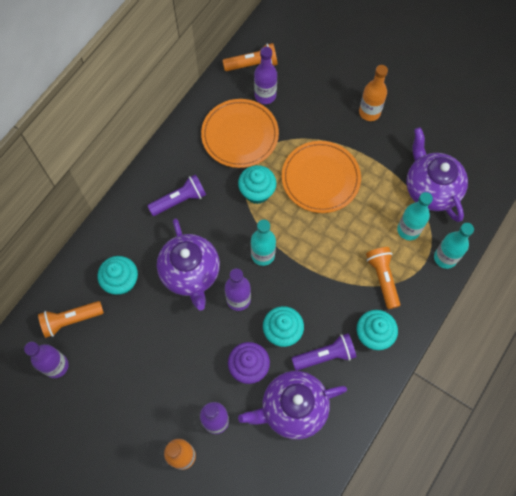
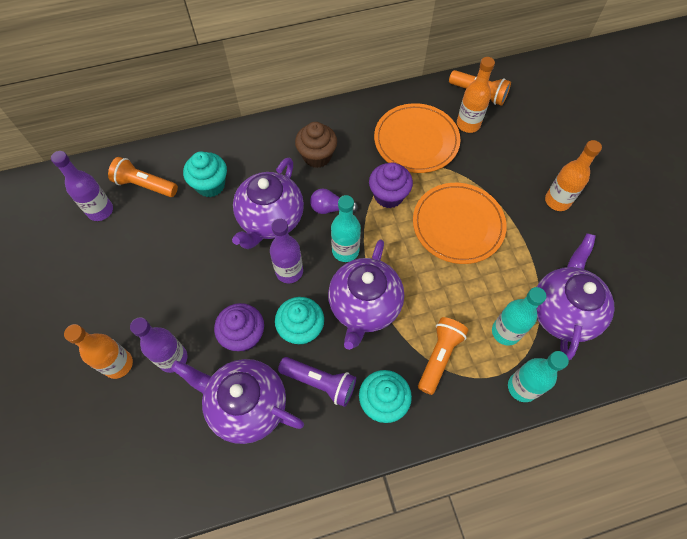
camera: 40 degrees right, 5 degrees down
purple flashlight [147,174,206,216] -> brown cupcake [295,122,337,168]
turquoise cupcake [238,165,277,204] -> purple cupcake [369,163,413,208]
purple bottle [254,47,277,104] -> orange bottle [457,57,495,133]
none -> purple light bulb [310,189,358,214]
none -> purple teapot [328,239,404,350]

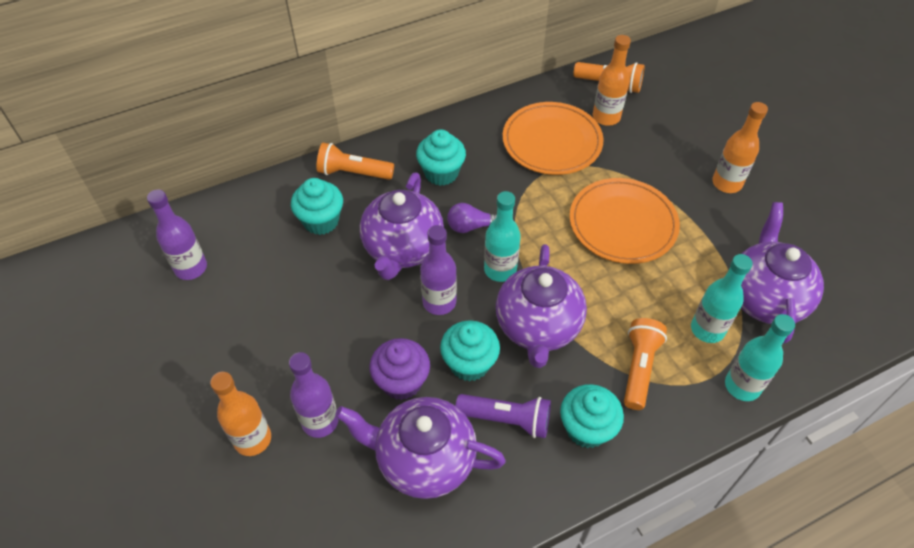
camera: 10 degrees left, 10 degrees down
orange flashlight [108,157,178,197] -> orange flashlight moved to [316,143,394,180]
brown cupcake [295,122,337,168] -> turquoise cupcake [416,129,466,186]
purple cupcake [369,163,413,208] -> none

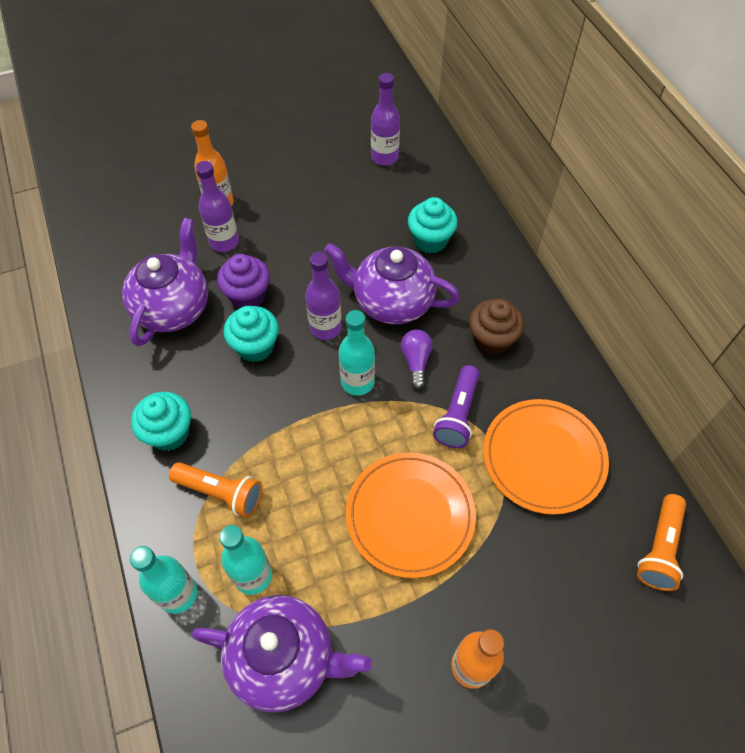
camera: 95 degrees right, 5 degrees up
orange flashlight [316,143,394,180] -> none
turquoise cupcake [416,129,466,186] -> brown cupcake [469,299,524,355]
purple flashlight [455,394,551,438] -> purple flashlight moved to [433,365,479,448]
purple teapot [496,244,587,368] -> none
orange bottle [593,35,631,126] -> none

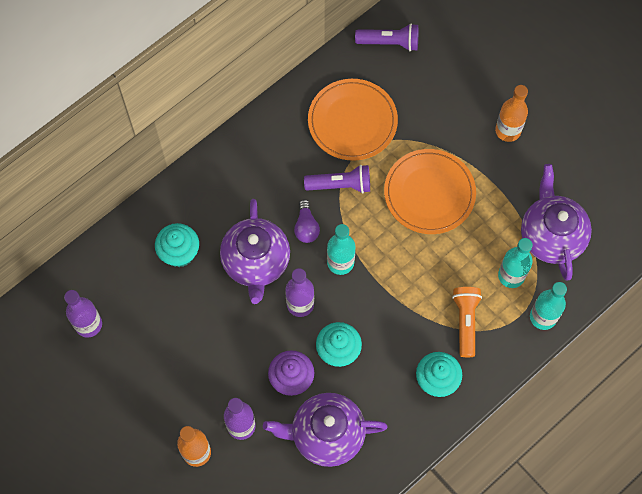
camera: 110 degrees left, 10 degrees up
purple light bulb [401,329,433,389] -> purple light bulb turned 75 degrees counterclockwise [294,199,320,243]
brown cupcake [469,299,524,355] -> none
orange flashlight [637,494,686,591] -> purple flashlight [355,24,418,51]

